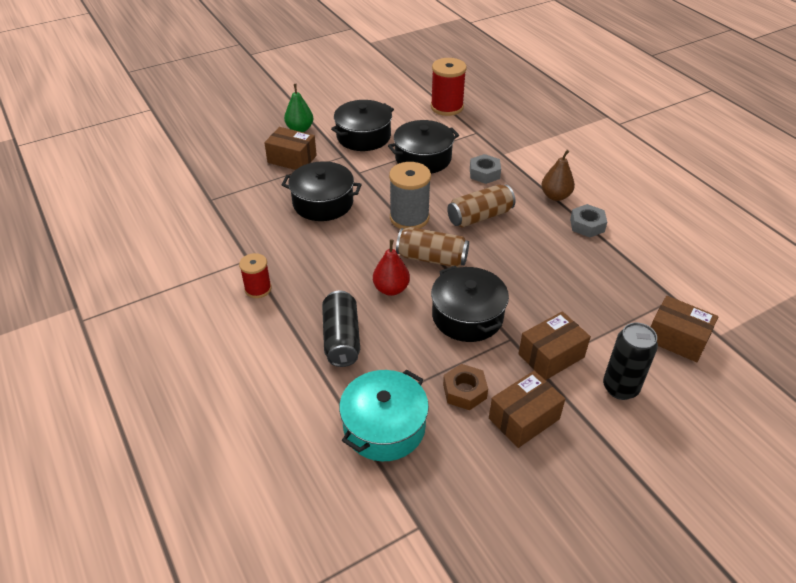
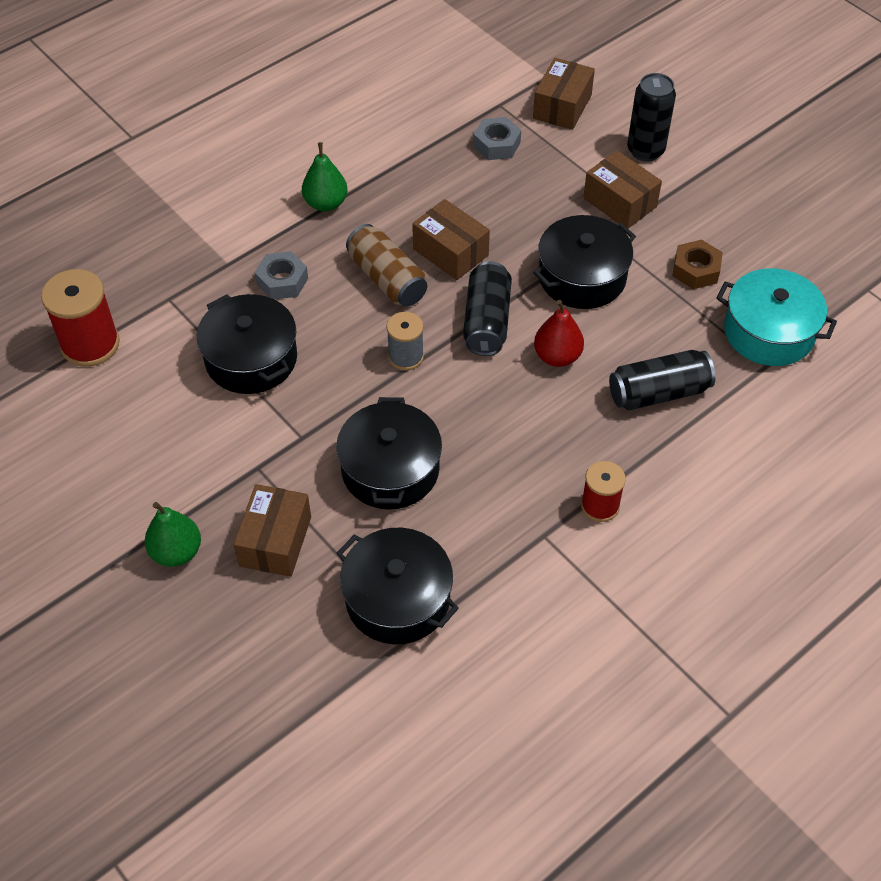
camera: 100 degrees left, 10 degrees up
black pot [331,100,394,151] -> black pot moved to [337,528,459,644]
grey spool [389,162,431,229] -> grey spool [386,312,424,370], size x0.61
brown can [396,227,469,268] -> black can [463,261,512,356]
brown box [489,371,565,448] -> brown box moved to [412,199,490,280]
brown pear [541,150,575,201] -> green pear [302,142,347,212]
grey nut [570,204,607,238] -> grey nut moved to [473,117,521,160]

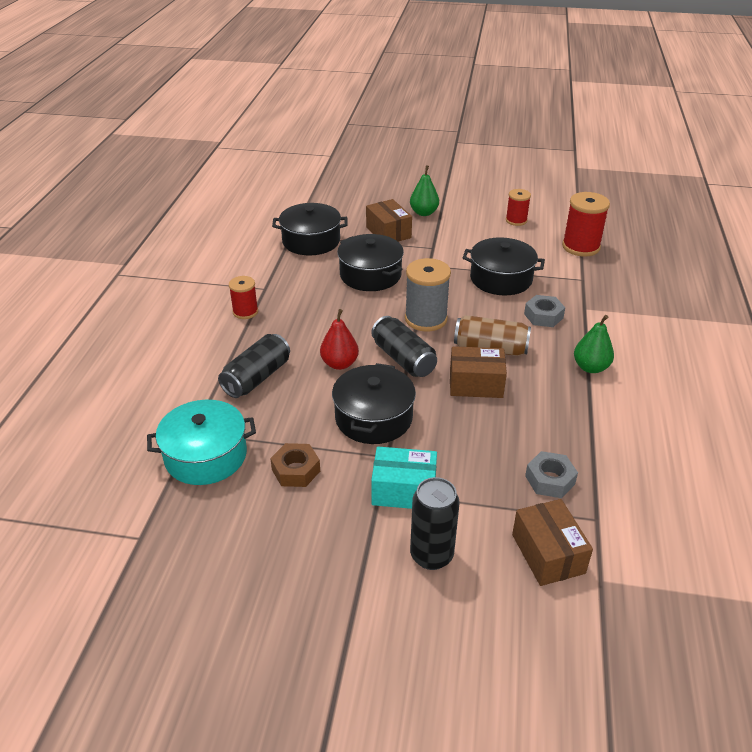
camera: 140 degrees right, 15 degrees down
grey spool [386,312,424,370] -> grey spool [405,258,451,332], size x1.65
brown box [583,151,662,228] -> turquoise box [371,447,437,509]
none -> red spool [506,189,531,226]

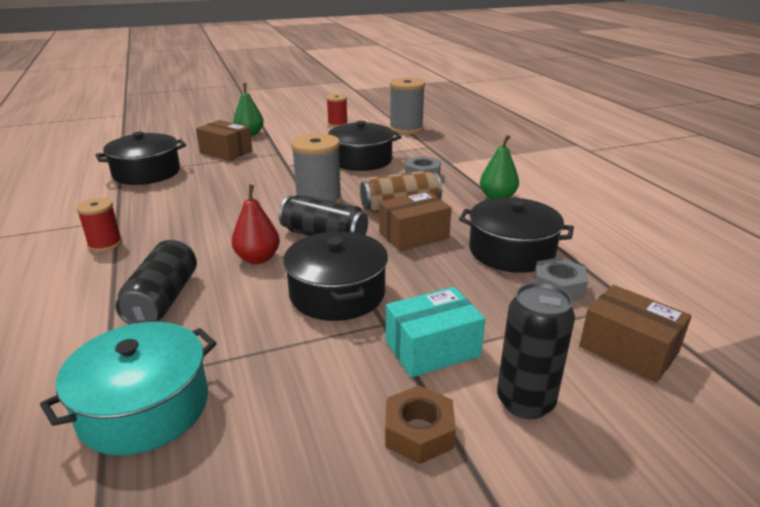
camera: 30 degrees left, 10 degrees down
brown nut [270,443,320,487] -> brown nut moved to [385,386,456,464]
black pot [337,234,404,291] -> black pot moved to [459,197,574,273]
red spool [562,192,610,257] -> grey spool [389,78,425,135]

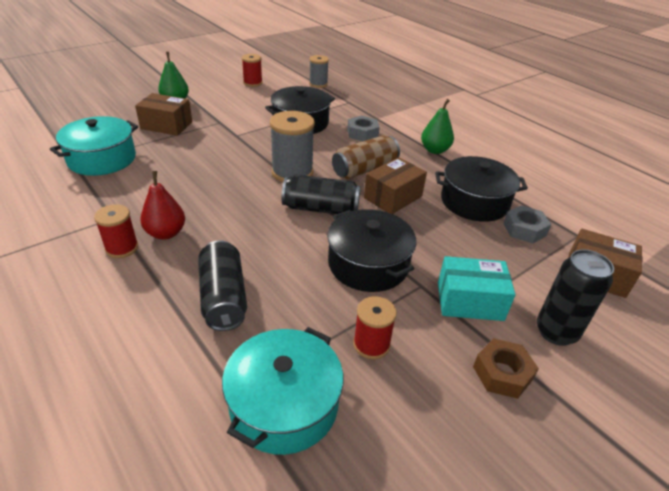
camera: 20 degrees left, 10 degrees up
black pot [95,132,186,185] -> turquoise pot [50,116,138,176]
red pear [232,184,280,264] -> red pear moved to [140,171,185,240]
turquoise box [386,287,485,378] -> turquoise box turned 45 degrees clockwise [438,256,516,321]
grey spool [389,78,425,135] -> grey spool [309,55,329,88], size x0.61
none -> red spool [353,296,397,359]

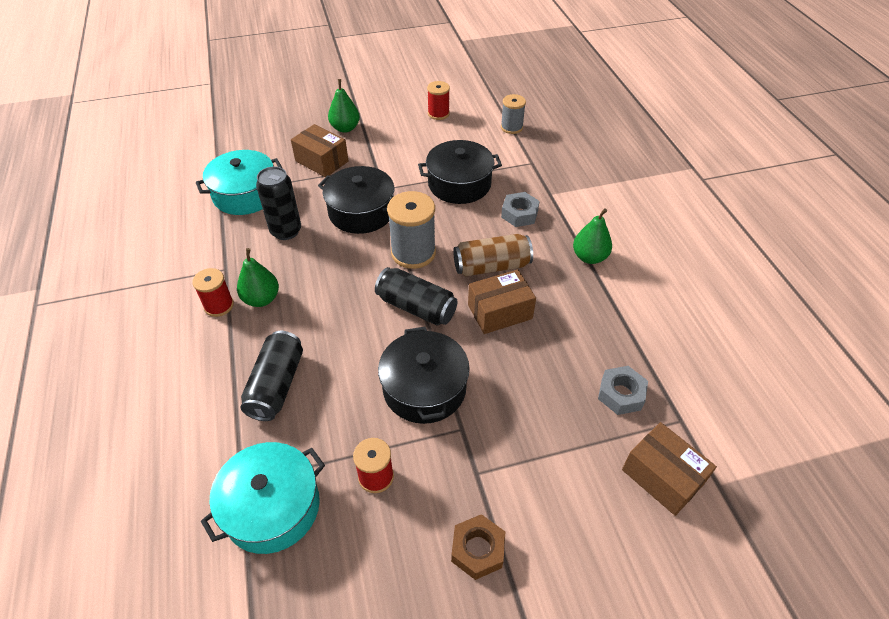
camera: 25 degrees right, 10 degrees up
red pear [140,171,185,240] -> green pear [237,248,279,307]
black pot [435,156,528,222] -> black pot moved to [318,166,394,234]
turquoise box [438,256,516,321] -> none
black can [537,249,614,346] -> black can moved to [256,166,301,240]

